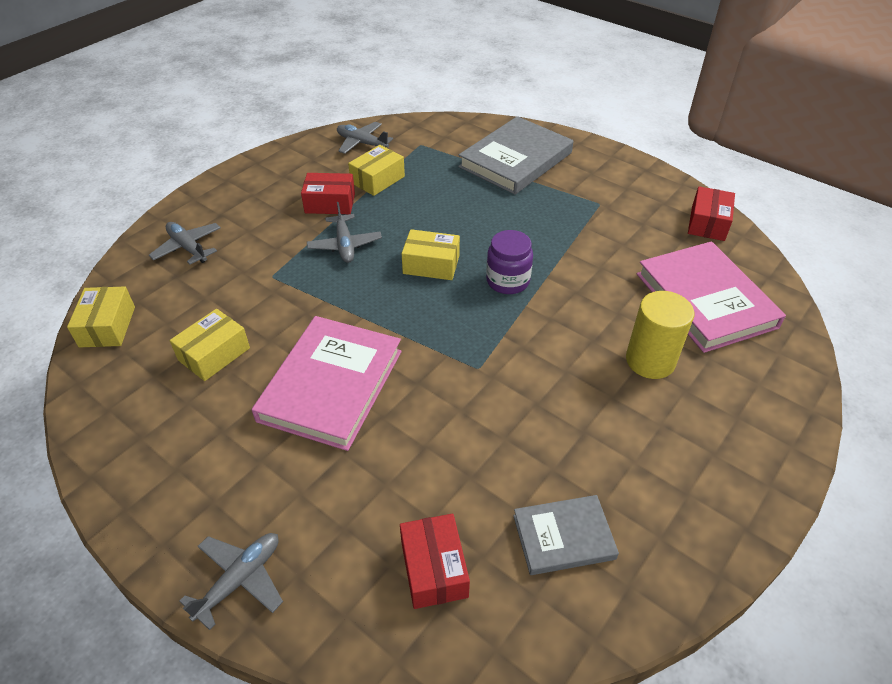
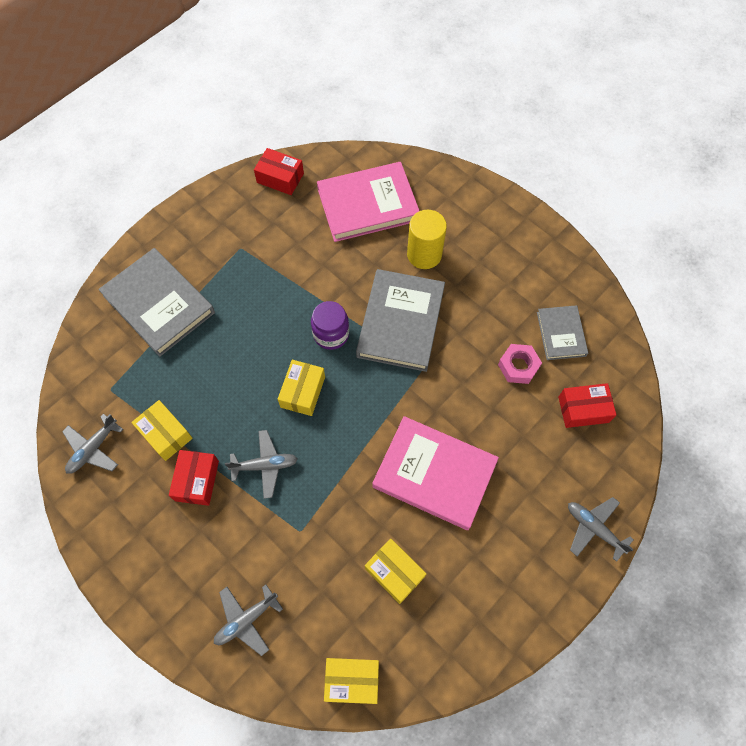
camera: 85 degrees left, 20 degrees up
none -> grey book [356,269,445,372]
none -> pink nut [498,344,542,384]

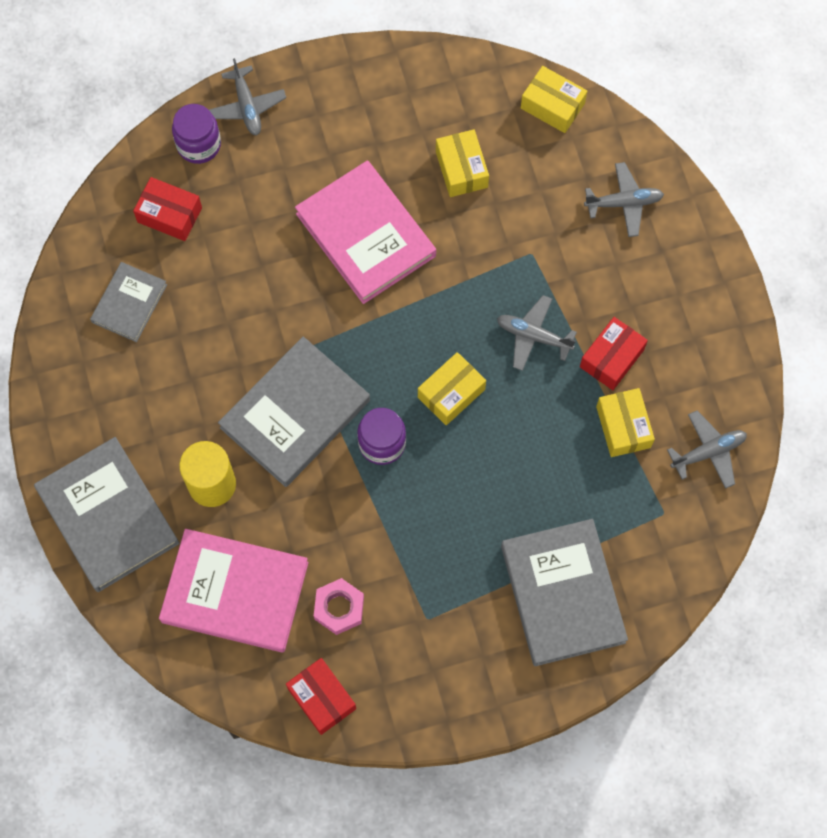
camera: 150 degrees left, 5 degrees up
pink nut [498,344,542,384] -> pink nut moved to [314,578,364,635]
none -> grey book [34,437,180,592]
none -> purple jar [172,104,221,164]

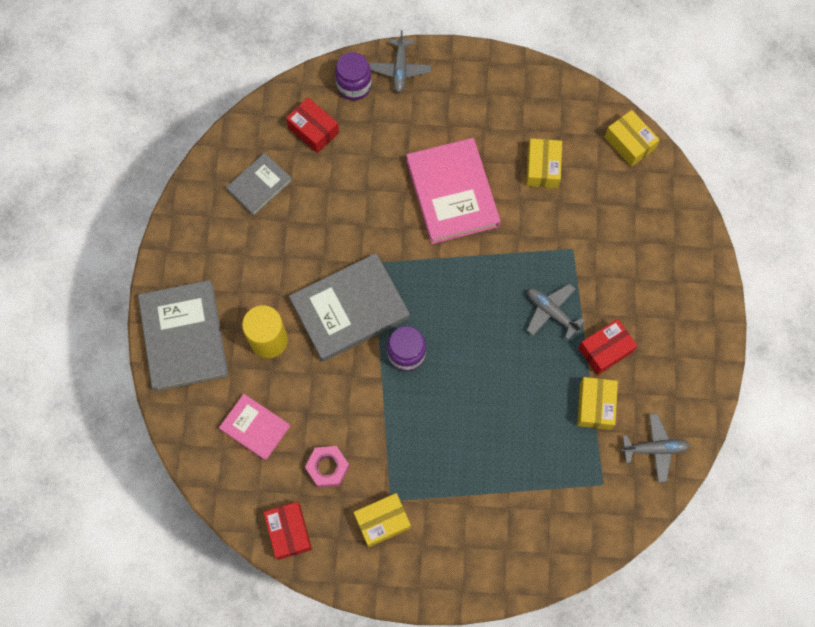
camera: 20 degrees right, 0 degrees up
pink book [159,529,309,653] -> pink book [219,394,290,460], size x0.56
yellow box [418,352,486,425] -> yellow box moved to [354,493,411,547]
grey book [501,519,628,666] -> none
grey plane [584,162,664,237] -> none

